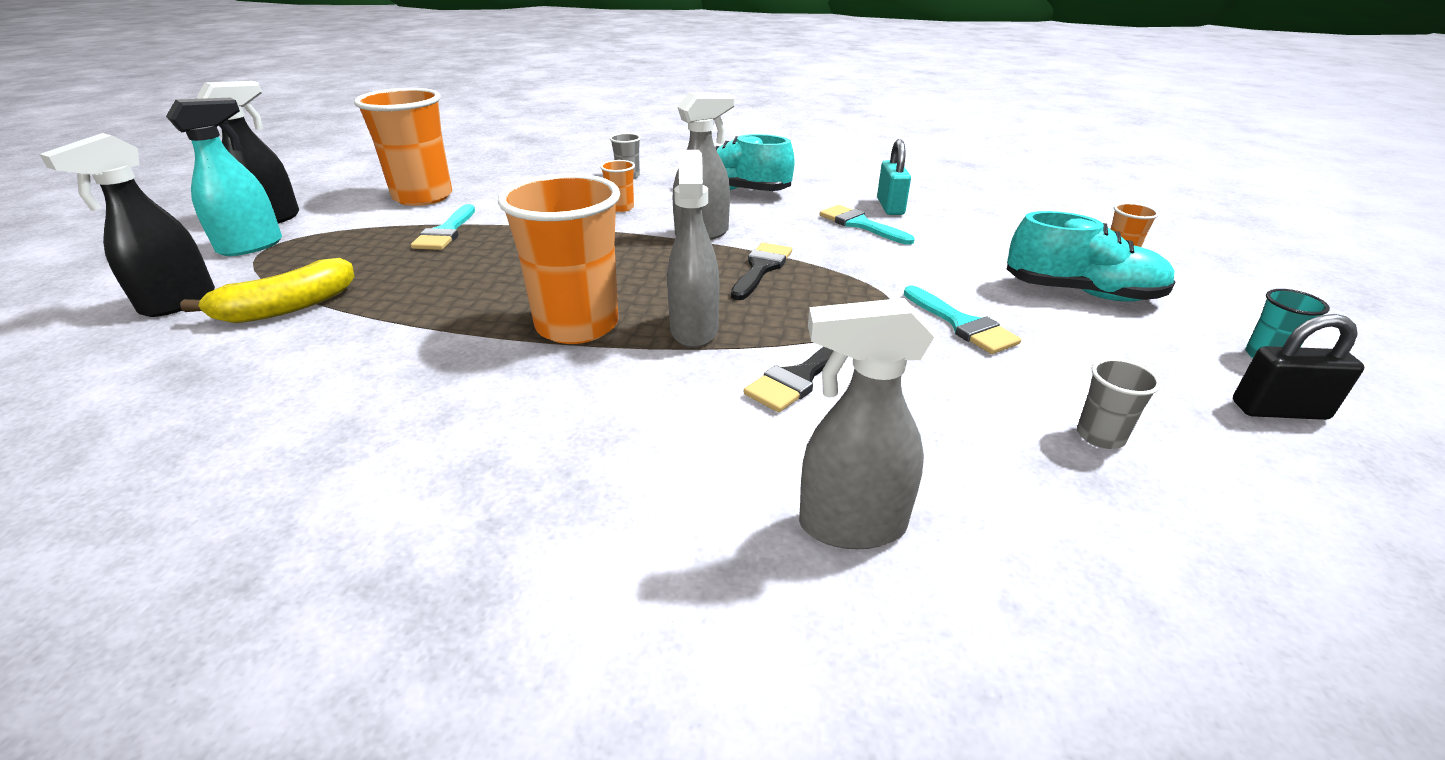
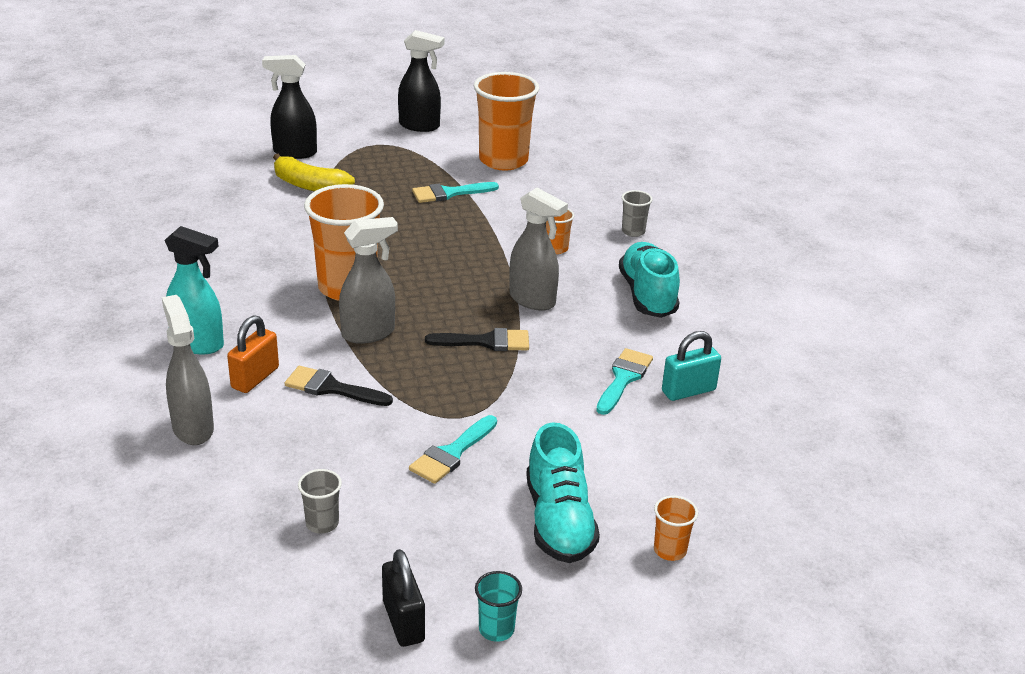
camera: 65 degrees right, 0 degrees up
turquoise spray bottle [166,98,282,256] -> turquoise spray bottle moved to [164,226,224,354]
none -> orange padlock [227,315,279,393]

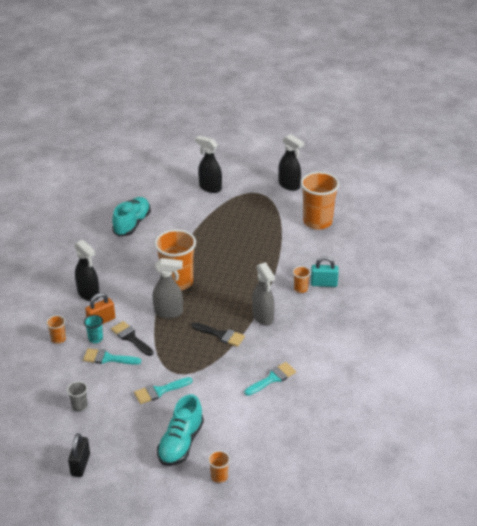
camera: 30 degrees right, 5 degrees up
grey spray bottle [162,295,214,445] -> orange cup [46,315,66,344]
turquoise spray bottle [164,226,224,354] -> black spray bottle [74,239,100,301]
yellow banana [273,154,355,191] -> none
turquoise brush [412,182,499,203] -> turquoise brush moved to [83,348,141,365]
turquoise cup [475,571,522,642] -> turquoise cup moved to [84,315,103,343]
turquoise shoe [619,242,680,318] -> turquoise shoe moved to [112,197,151,236]
grey cup [622,190,653,237] -> none
turquoise padlock [662,331,721,401] -> turquoise padlock moved to [311,256,339,287]

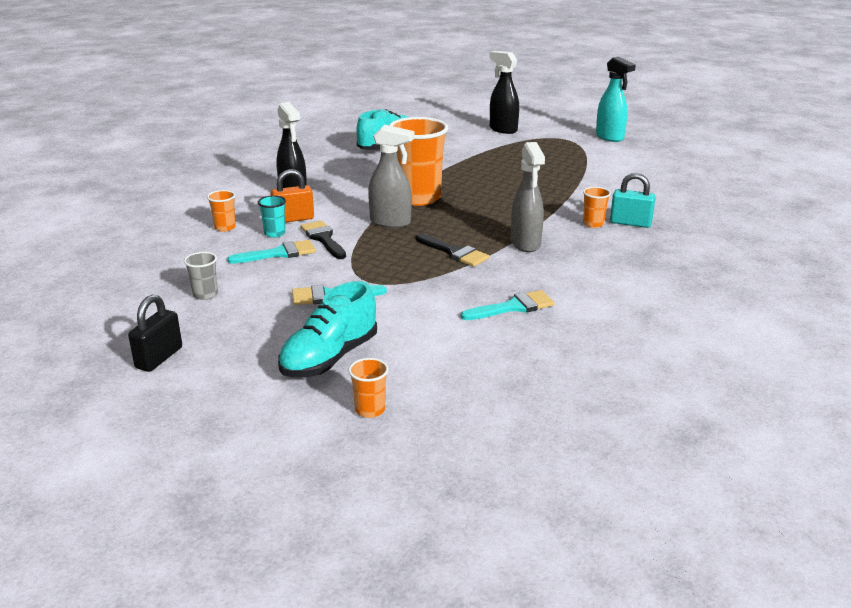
camera: 15 degrees right, 10 degrees down
turquoise brush [83,348,141,365] -> turquoise brush turned 135 degrees clockwise [227,240,316,264]
black spray bottle [278,134,304,191] -> turquoise spray bottle [596,56,636,142]
orange cup [301,172,340,230] -> none

